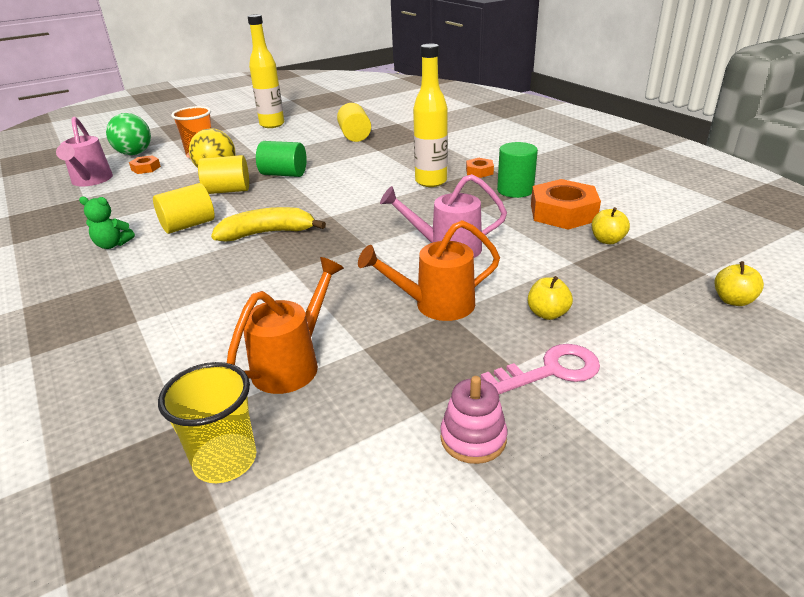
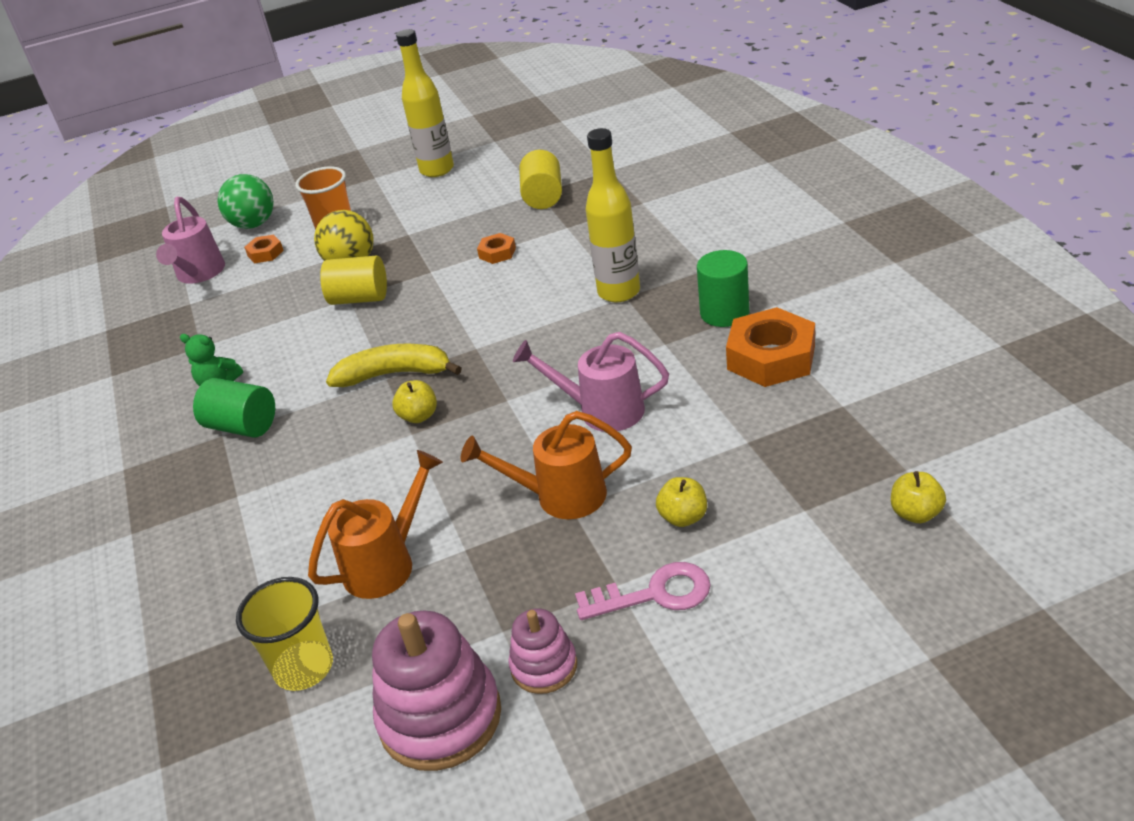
camera: 15 degrees right, 5 degrees up
yellow cylinder [153,183,215,234] -> none
green cylinder [256,141,307,177] -> green cylinder moved to [193,378,275,438]
orange nut [466,158,494,178] -> orange nut moved to [477,233,516,264]
yellow apple [592,207,630,244] -> yellow apple moved to [392,380,437,423]
none -> pink stacking toy [372,611,501,771]

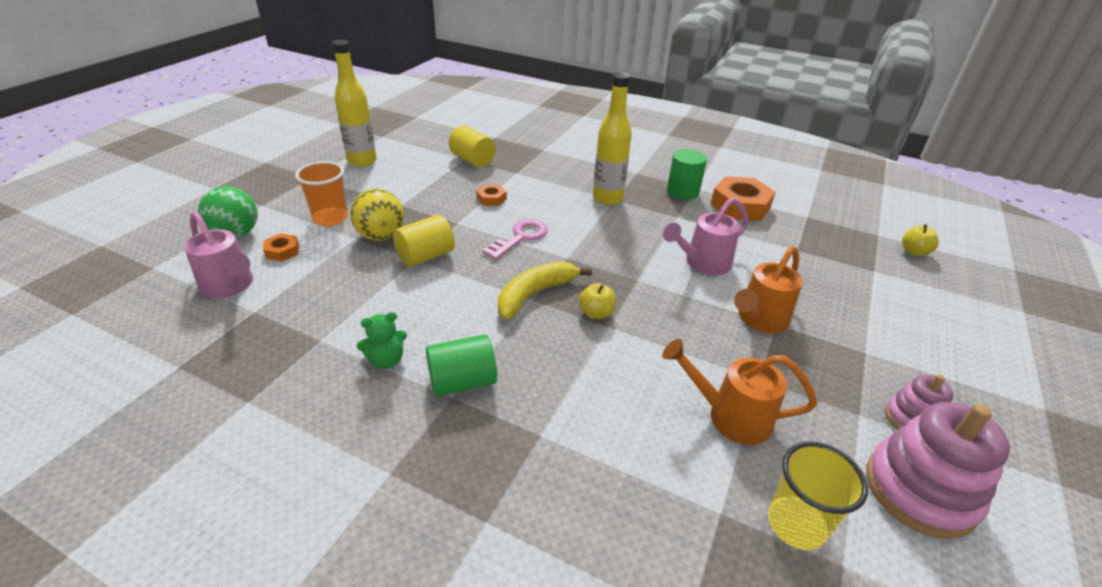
camera: 50 degrees left, 0 degrees up
orange watering can [308,450,443,599] -> orange watering can turned 75 degrees counterclockwise [662,339,817,445]
pink key [575,562,711,620] -> pink key moved to [482,219,548,260]
yellow apple [656,477,707,527] -> none

